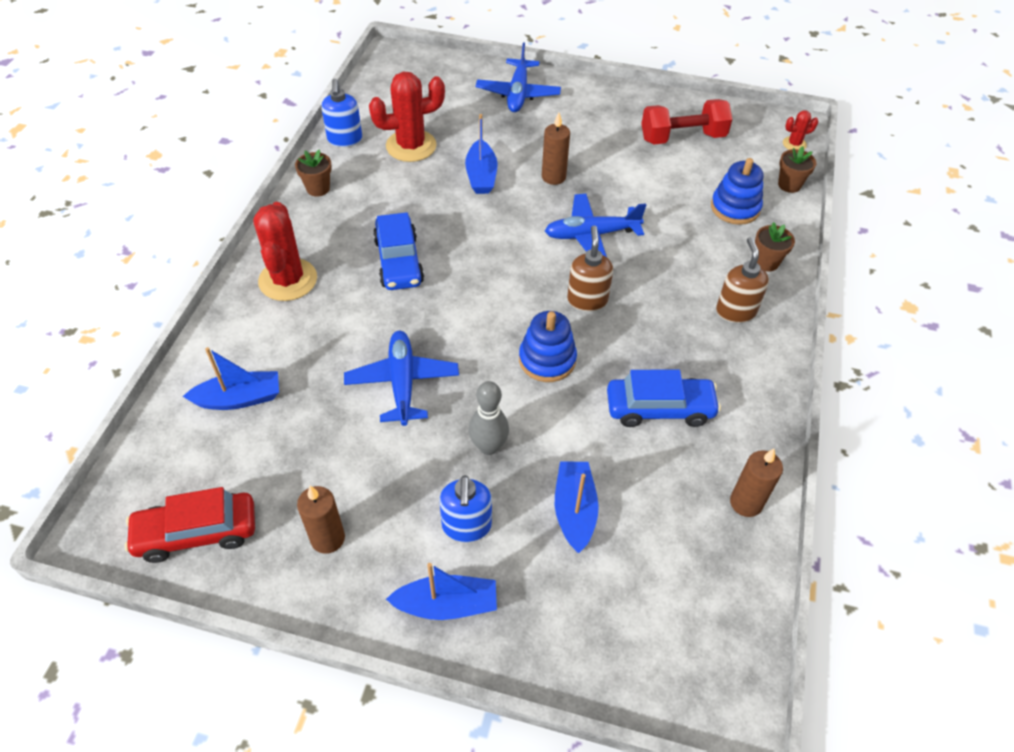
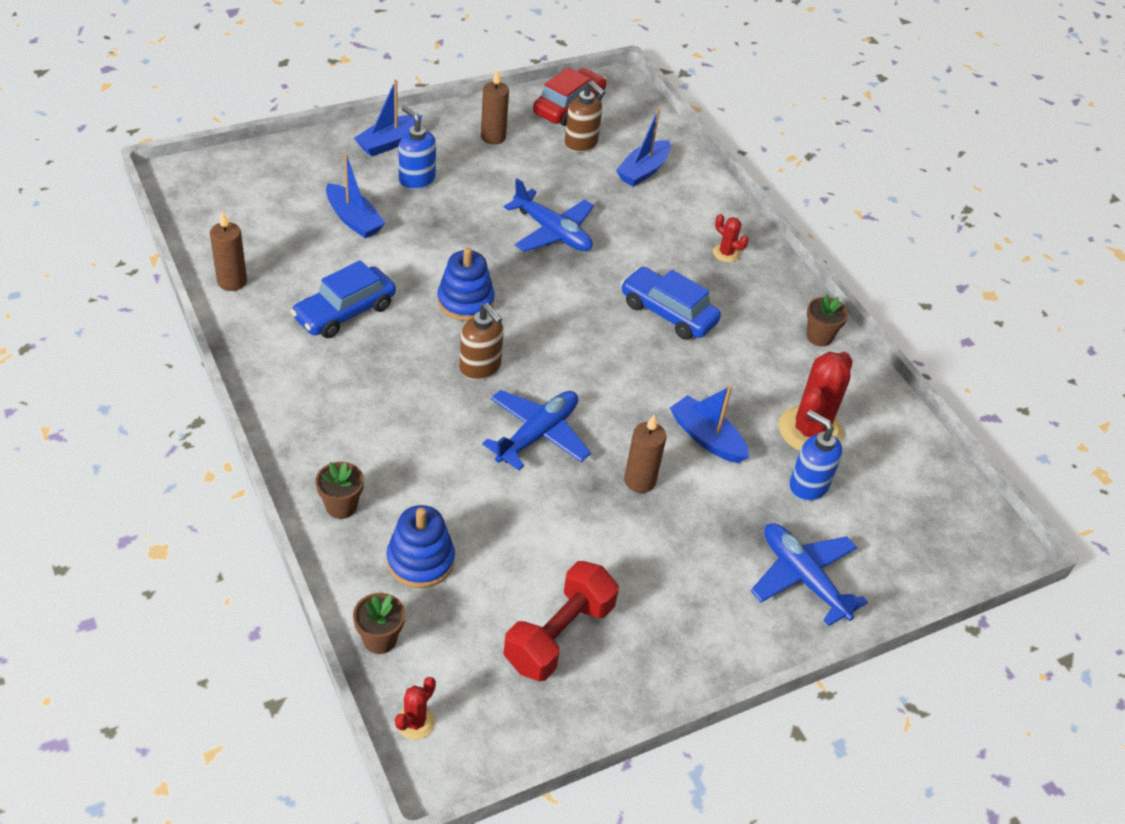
camera: 135 degrees right, 5 degrees down
red cactus [253,202,317,301] -> red cactus [713,214,748,262], size x0.48
blue soap dispenser [321,79,362,147] -> blue soap dispenser moved to [789,410,842,501]
grey bowling pin [469,381,509,455] -> none
brown soap dispenser [716,237,769,323] -> brown soap dispenser moved to [565,80,605,153]

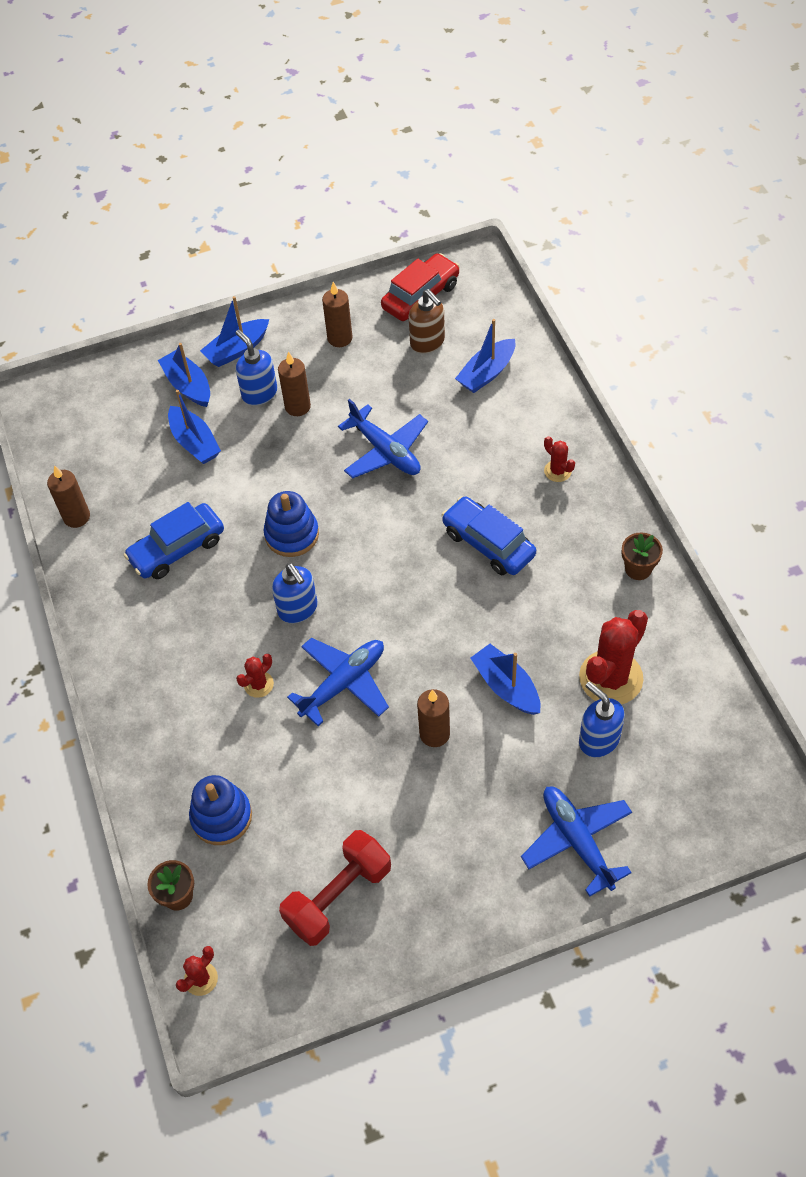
camera: 15 degrees right, 10 degrees up
brown flower pot [316,462,364,519] -> none
brown soap dispenser [459,303,504,380] -> blue soap dispenser [272,563,318,623]
none -> blue boat [158,343,210,407]
none -> red cactus [236,654,274,698]
none -> brown candle [278,351,311,416]

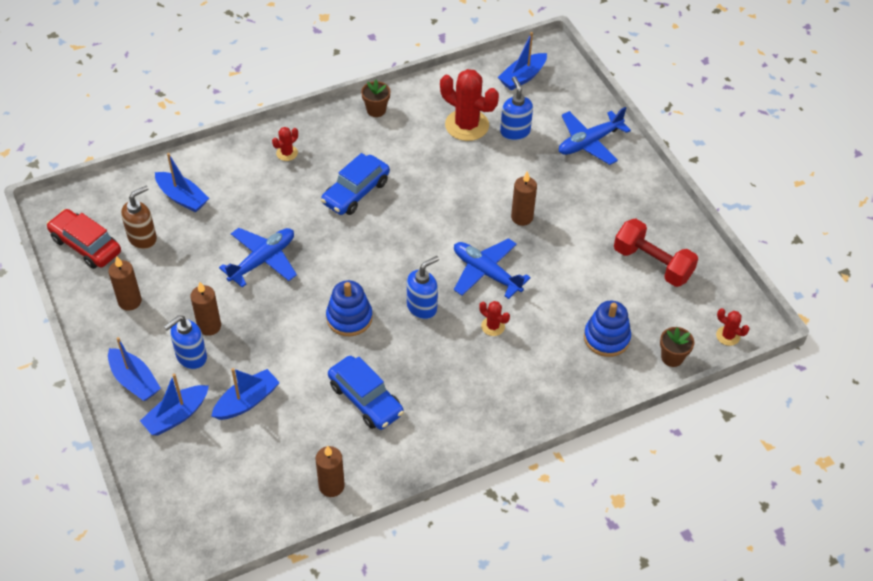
camera: 100 degrees left, 5 degrees down
blue boat [471,644,541,715] -> blue boat moved to [498,32,547,90]
blue soap dispenser [579,682,625,757] -> blue soap dispenser turned 120 degrees clockwise [500,76,533,141]

